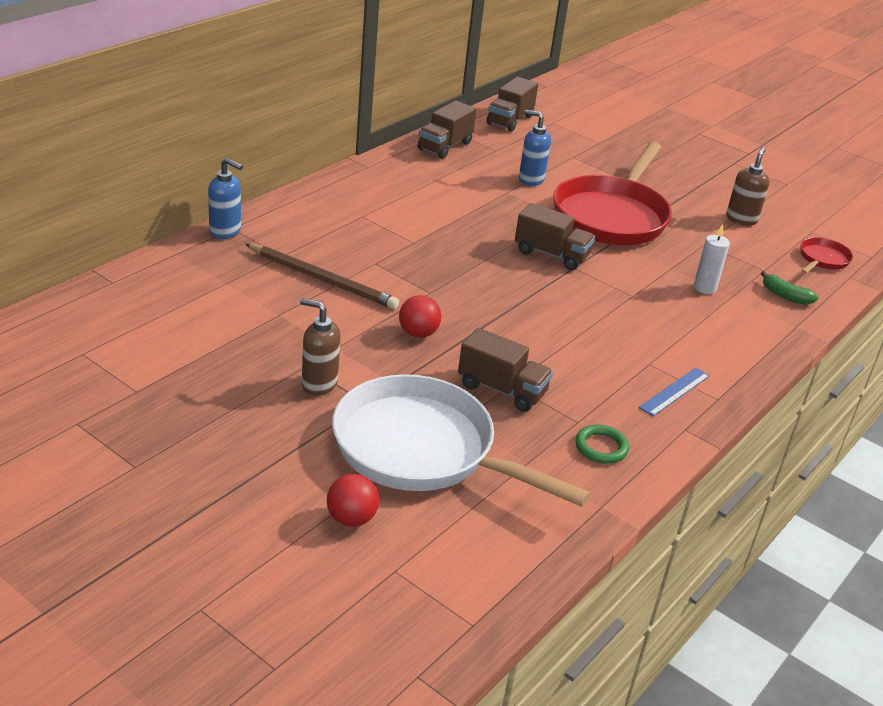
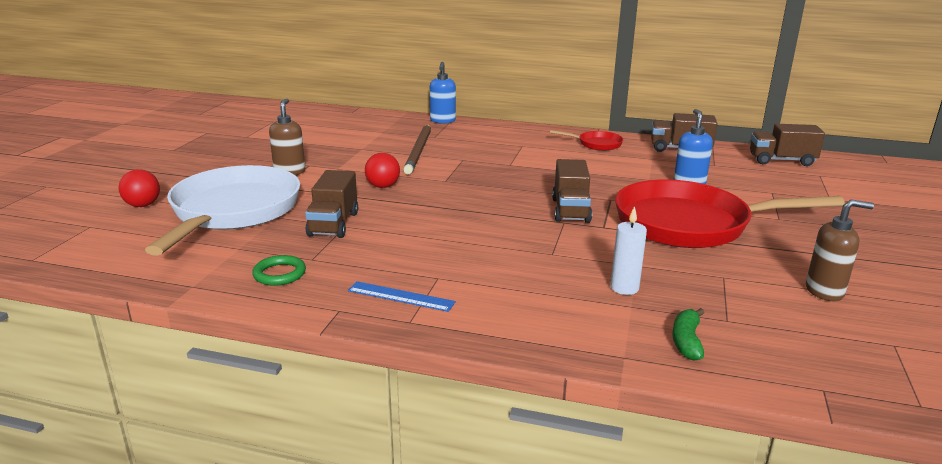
camera: 70 degrees right, 10 degrees down
red pan [800,237,853,274] -> red pan moved to [550,130,623,151]

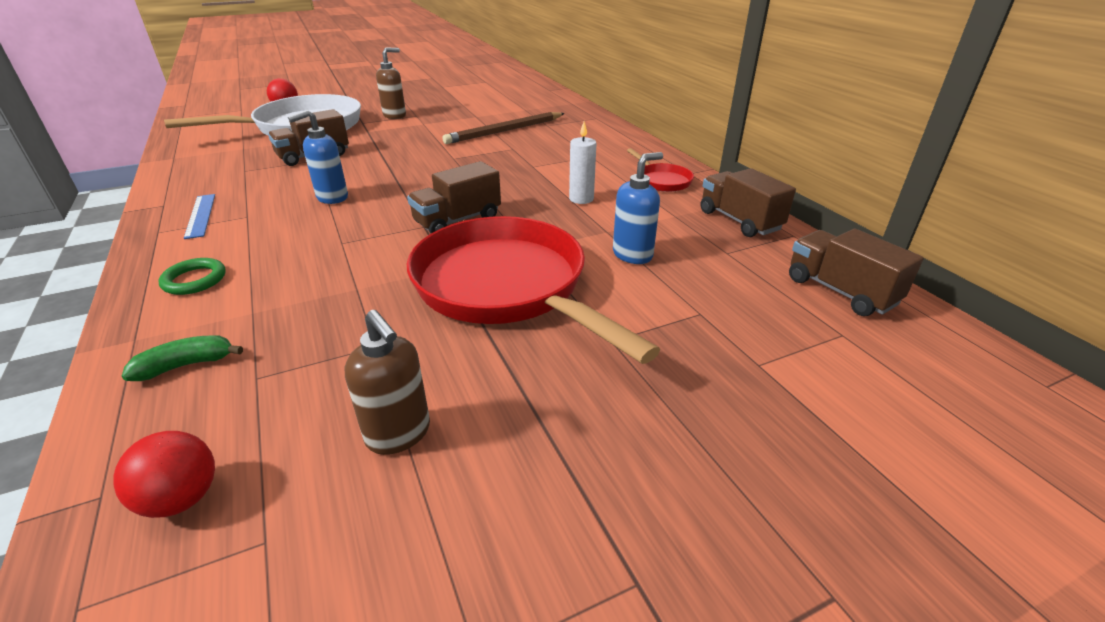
camera: 50 degrees right, 10 degrees up
green ring [252,255,306,286] -> green ring moved to [158,258,226,295]
red ball [365,153,400,188] -> red ball moved to [113,431,215,518]
blue soap dispenser [430,62,456,124] -> blue soap dispenser moved to [288,110,348,204]
white candle [611,206,647,295] -> white candle moved to [569,122,597,204]

